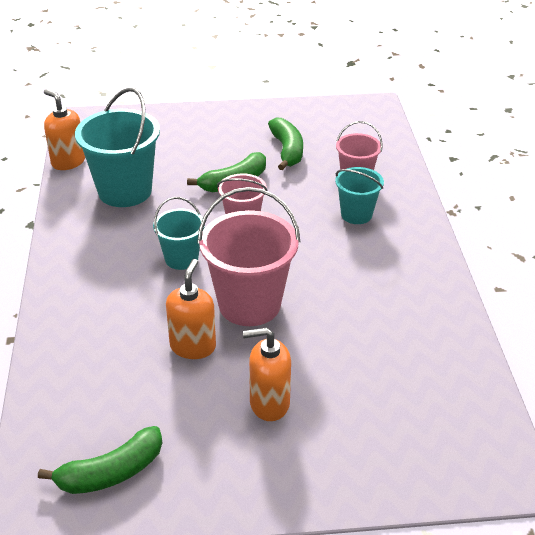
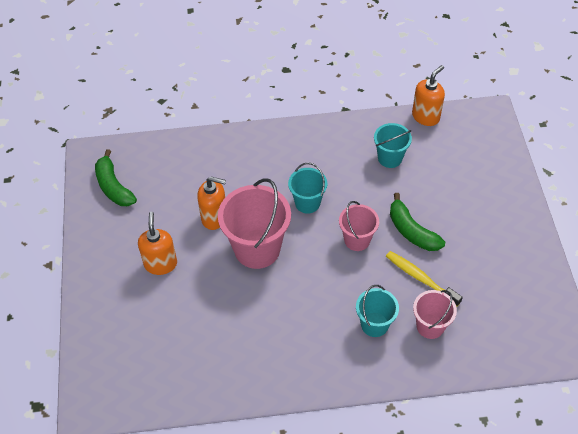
camera: 90 degrees right, 15 degrees up
turquoise bucket [75,88,160,207] -> turquoise bucket [374,123,412,168], size x0.57
green banana [268,118,303,170] -> none
none -> yellow toothbrush [386,251,463,307]

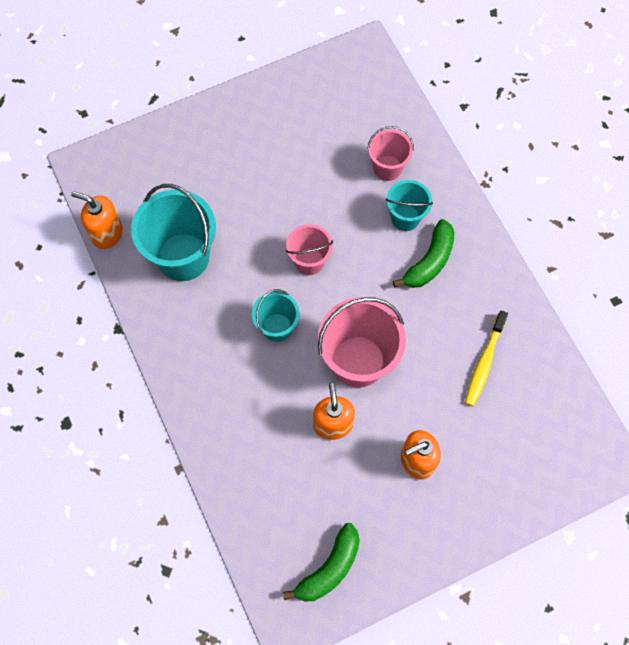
camera: 110 degrees left, 15 degrees up
turquoise bucket [374,123,412,168] -> turquoise bucket [131,184,216,281], size x1.76
yellow toothbrush [386,251,463,307] -> yellow toothbrush moved to [465,310,508,406]
green banana [390,193,445,251] -> green banana moved to [393,219,455,288]

